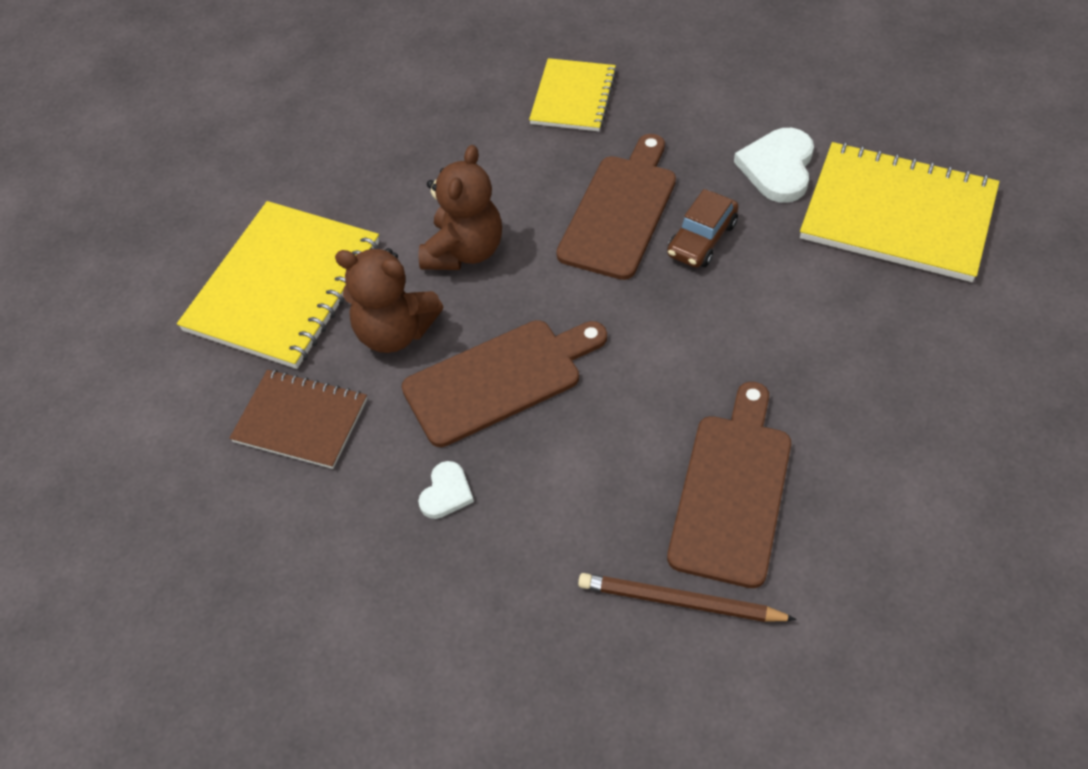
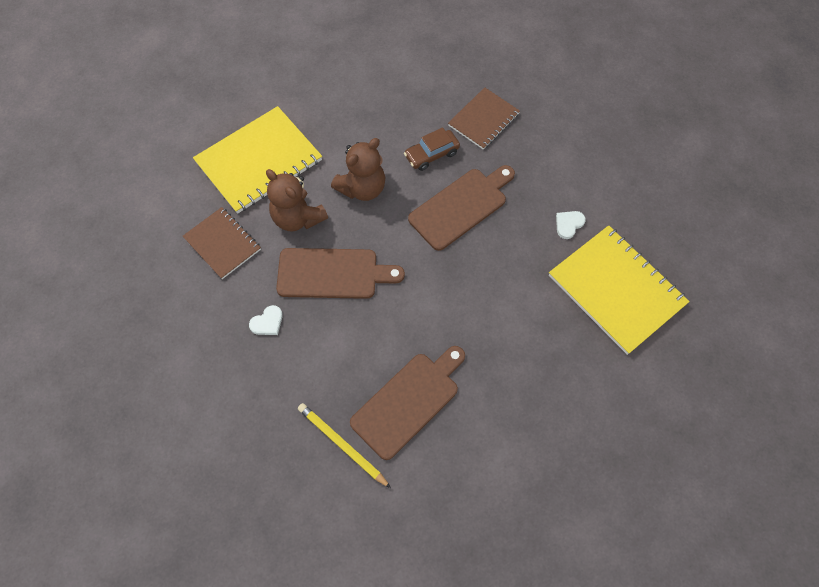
camera: 25 degrees right, 10 degrees up
yellow notebook [529,58,617,131] -> brown notebook [448,87,520,150]
brown pencil [578,573,797,622] -> yellow pencil [298,403,391,488]
brown car [667,189,739,268] -> brown car moved to [404,127,460,171]
white heart [734,128,814,203] -> white heart [556,211,586,239], size x0.56

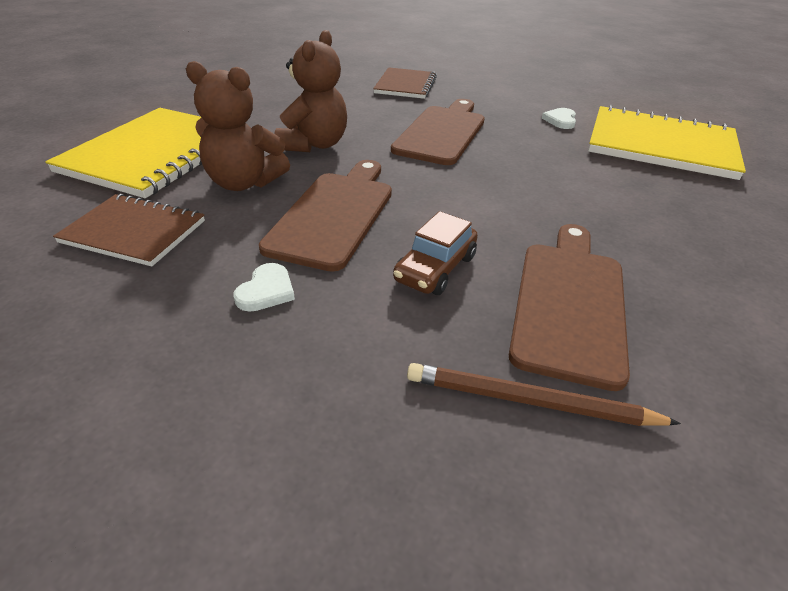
camera: 30 degrees left, 25 degrees down
brown cutting board [276,248,405,299] -> brown cutting board turned 45 degrees counterclockwise [259,160,392,272]
yellow pencil [298,403,391,488] -> brown pencil [407,363,681,426]
brown car [404,127,460,171] -> brown car moved to [393,211,478,295]

